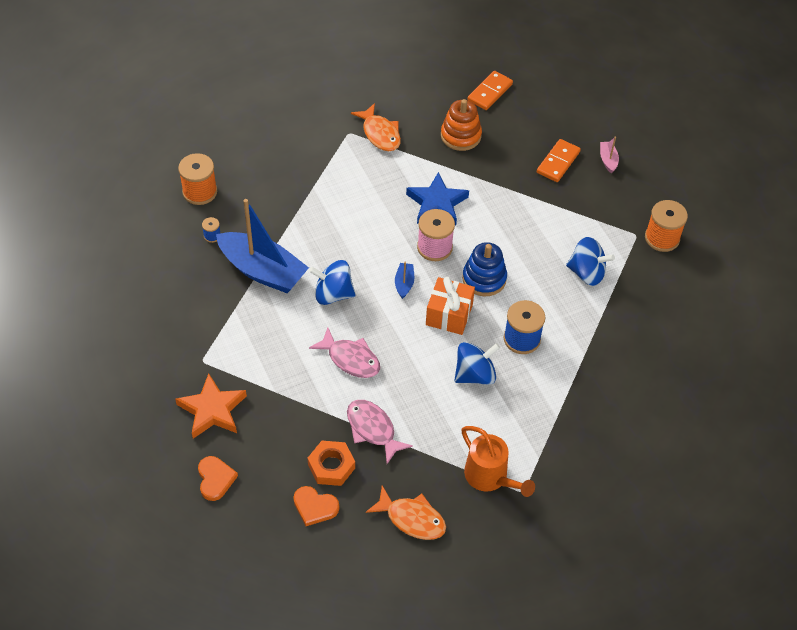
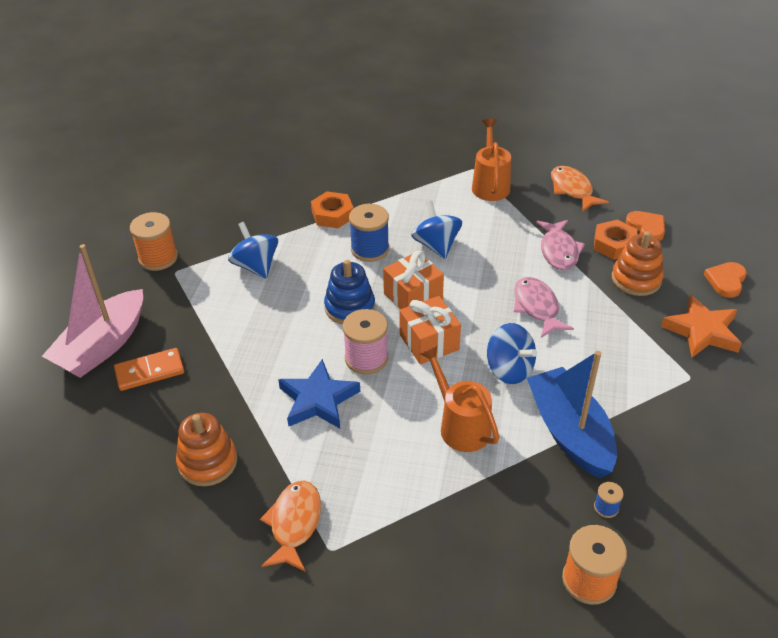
camera: 140 degrees left, 10 degrees down
blue boat [395,262,414,299] -> orange gift [400,296,461,364]
blue spinning top [454,342,500,385] -> blue spinning top turned 60 degrees clockwise [411,200,462,259]
orange domino [468,71,513,110] -> none
pink boat [600,137,619,174] -> pink boat [42,244,143,378], size x2.43
none -> orange nut [311,191,354,228]
none -> orange watering can [421,345,499,452]
none -> orange stacking toy [612,231,664,296]

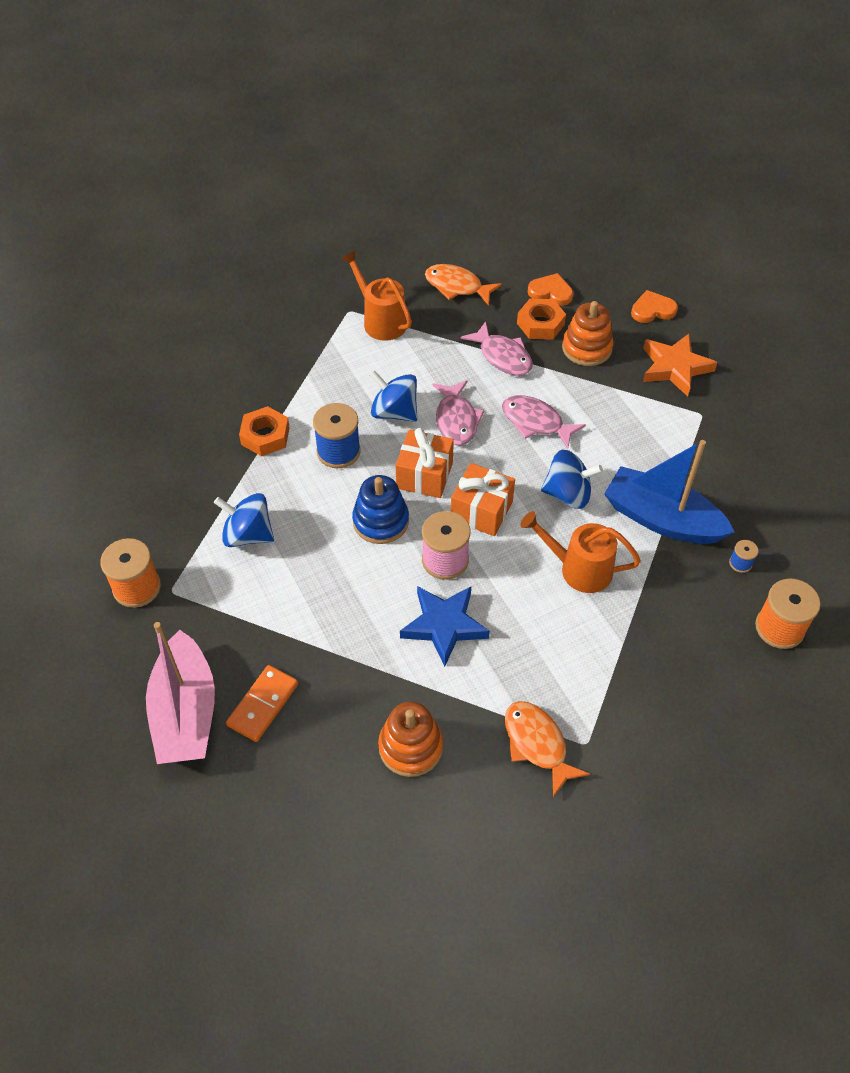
camera: 40 degrees left, 10 degrees up
orange heart [704,262,747,298] -> orange heart turned 90 degrees clockwise [631,290,678,323]
none -> pink fish [432,381,485,445]

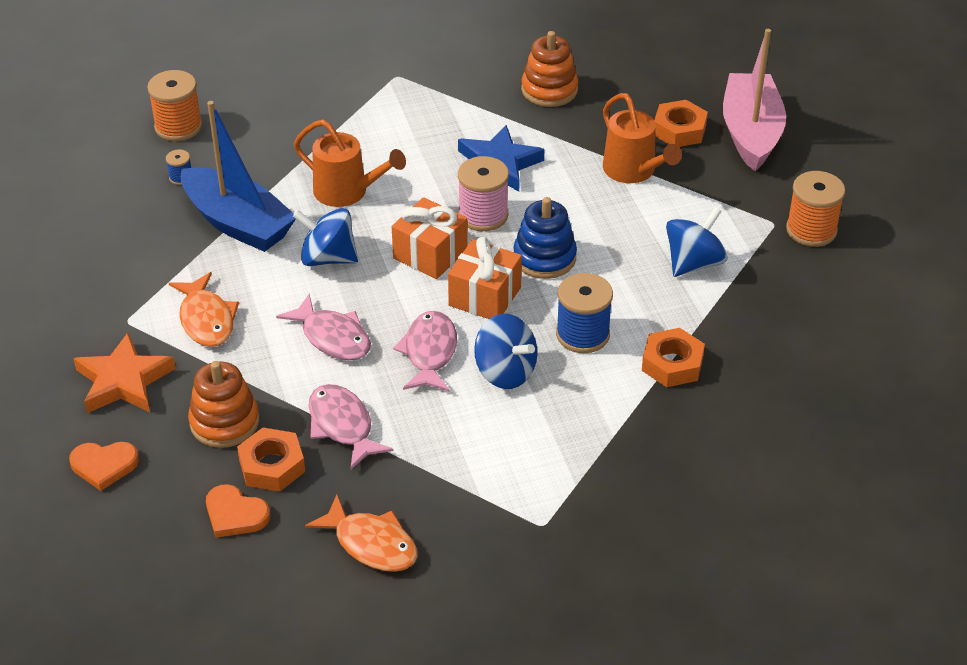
camera: 170 degrees left, 10 degrees down
blue spinning top [214,493,274,547] -> blue spinning top turned 75 degrees counterclockwise [666,207,728,277]
orange domino [226,665,298,742] -> orange nut [654,100,708,147]
orange watering can [341,250,412,341] -> orange watering can moved to [603,93,682,183]
orange fish [505,701,590,797] -> orange fish moved to [169,272,239,347]

